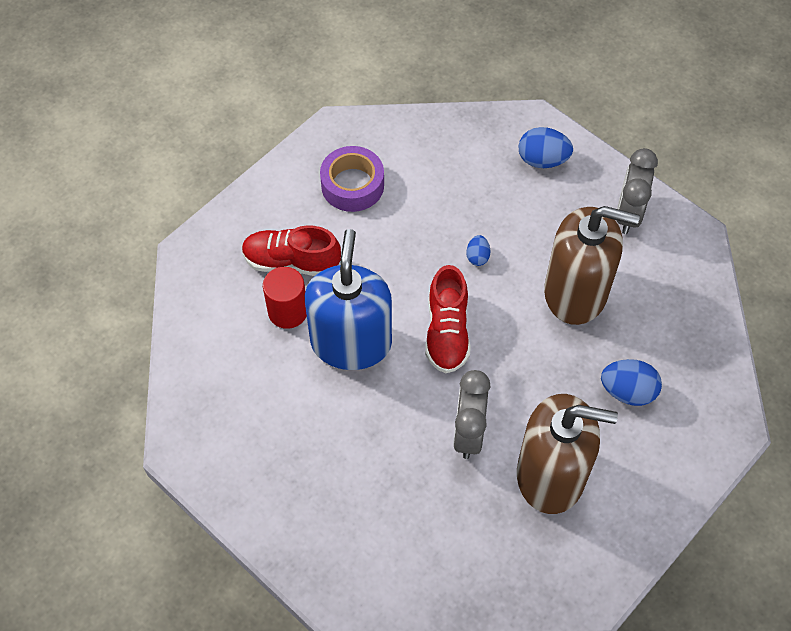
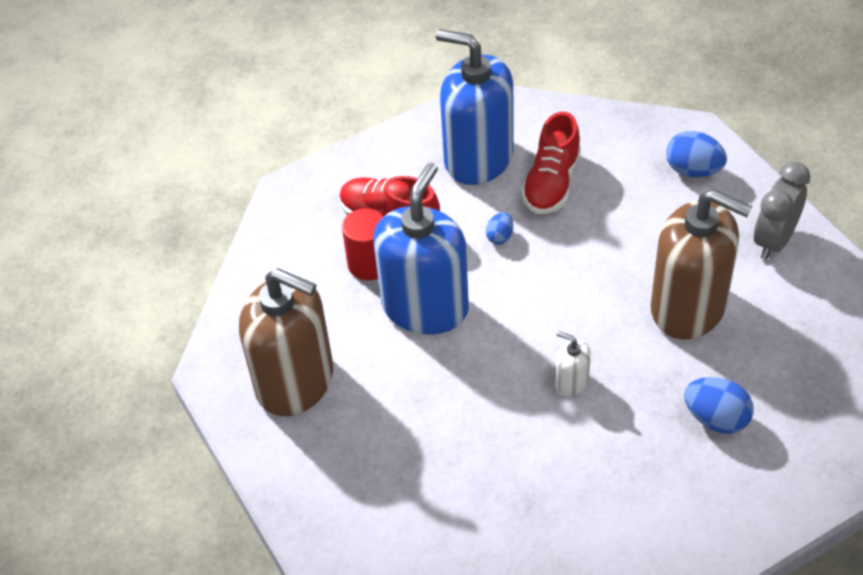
camera: 20 degrees right, 10 degrees down
purple tape [320,146,384,212] -> blue soap dispenser [436,29,514,185]
red shoe [425,265,471,373] -> red shoe moved to [521,112,581,214]
grey clock [453,370,491,459] -> none
blue egg [466,235,491,266] -> blue egg moved to [486,212,513,245]
brown soap dispenser [517,394,618,514] -> brown soap dispenser moved to [239,268,333,416]
none -> white soap dispenser [556,331,591,396]

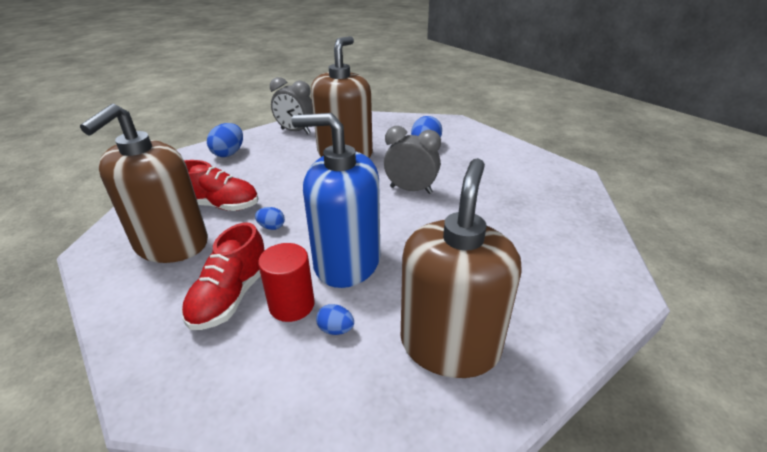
camera: 100 degrees left, 15 degrees down
blue soap dispenser [436,29,514,185] -> brown soap dispenser [80,103,208,263]
white soap dispenser [556,331,591,396] -> grey clock [384,126,441,194]
none -> blue egg [316,304,354,335]

